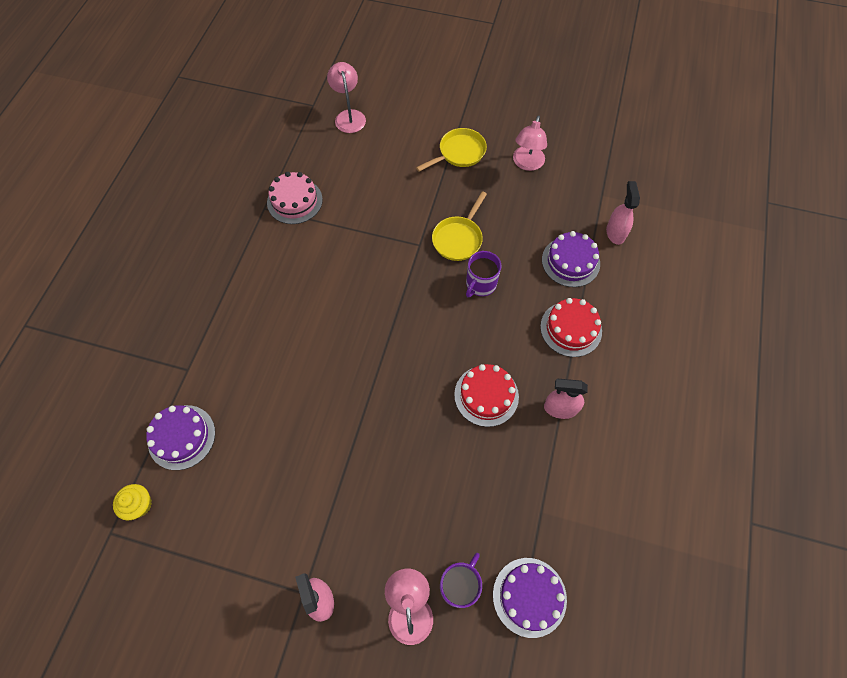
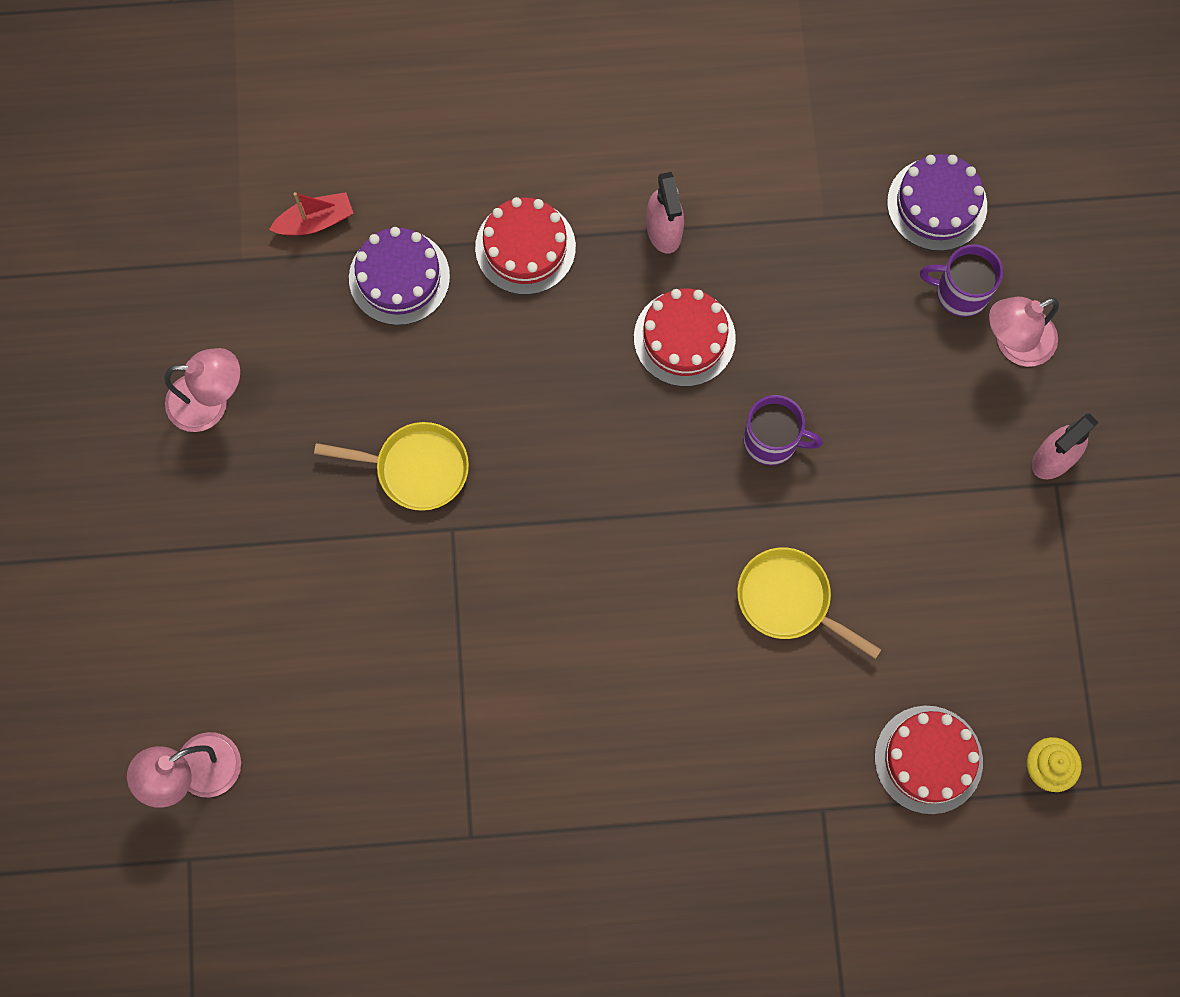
camera: 110 degrees left, 10 degrees up
purple cake [146,405,215,470] -> red cake [875,706,983,814]
pink cake [267,172,323,224] -> none
yellow pan [416,128,487,172] -> yellow pan moved to [737,547,882,659]
purple mug [466,251,501,297] -> purple mug moved to [743,395,823,465]
pink spray bottle [606,181,640,245] -> red boat [269,192,354,236]

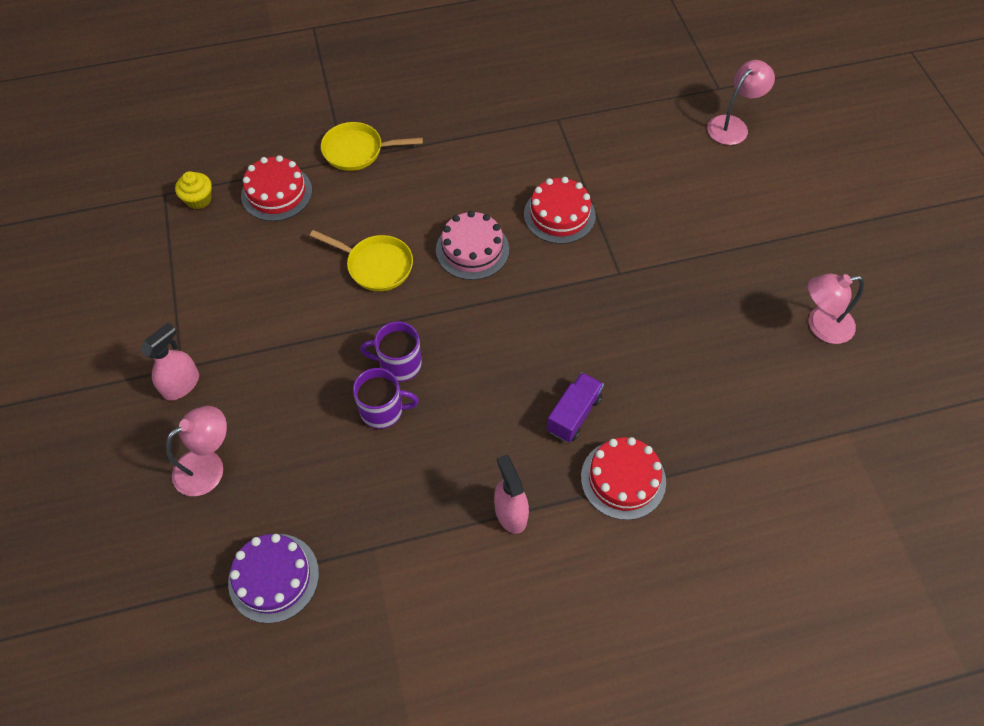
camera: 170 degrees right, 15 degrees down
red boat [269,192,354,236] -> none
yellow pan [314,422,469,511] -> yellow pan moved to [321,122,423,171]
purple cake [349,227,450,325] -> none
red cake [634,288,736,387] -> red cake moved to [524,177,596,244]
purple mug [920,244,1003,317] -> purple mug moved to [353,368,419,429]
none -> pink cake [436,211,509,280]
none -> purple truck [547,372,604,442]

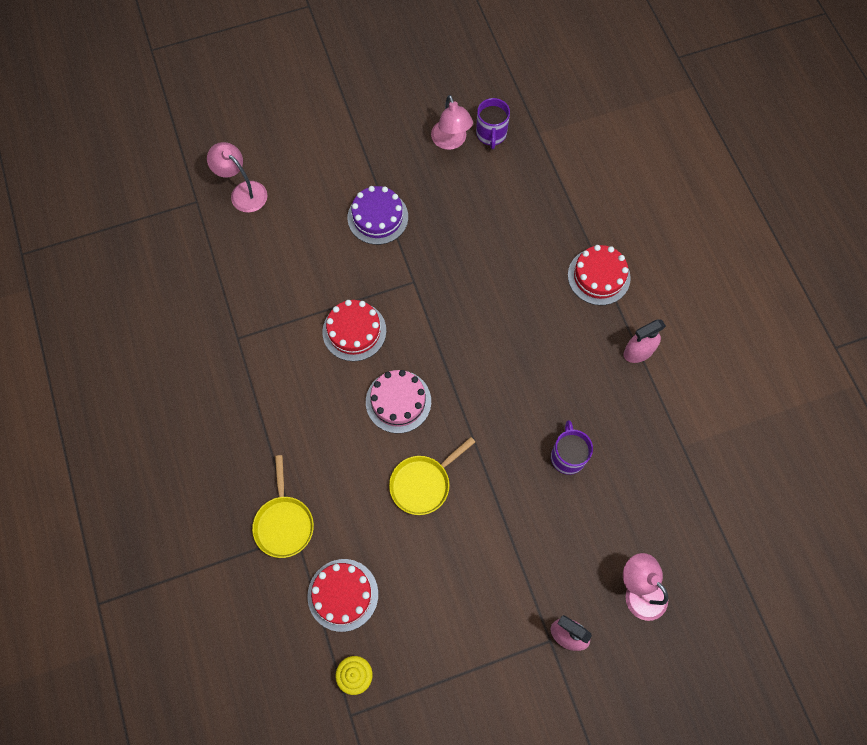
camera: 95 degrees left, 10 degrees up
purple cake [228,534,319,623] -> purple cake moved to [347,186,408,245]
yellow pan [310,230,413,291] -> yellow pan turned 150 degrees counterclockwise [389,437,475,515]
purple mug [360,321,422,382] -> purple mug moved to [476,98,510,149]
purple truck [547,372,604,442] -> none

